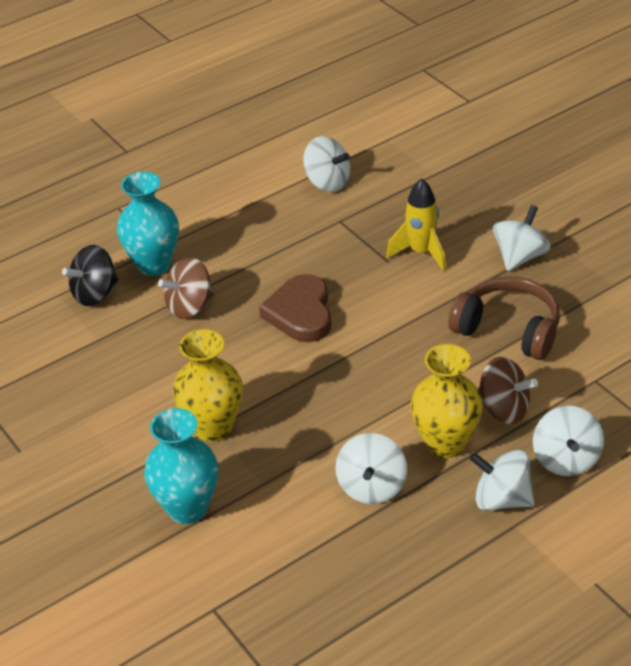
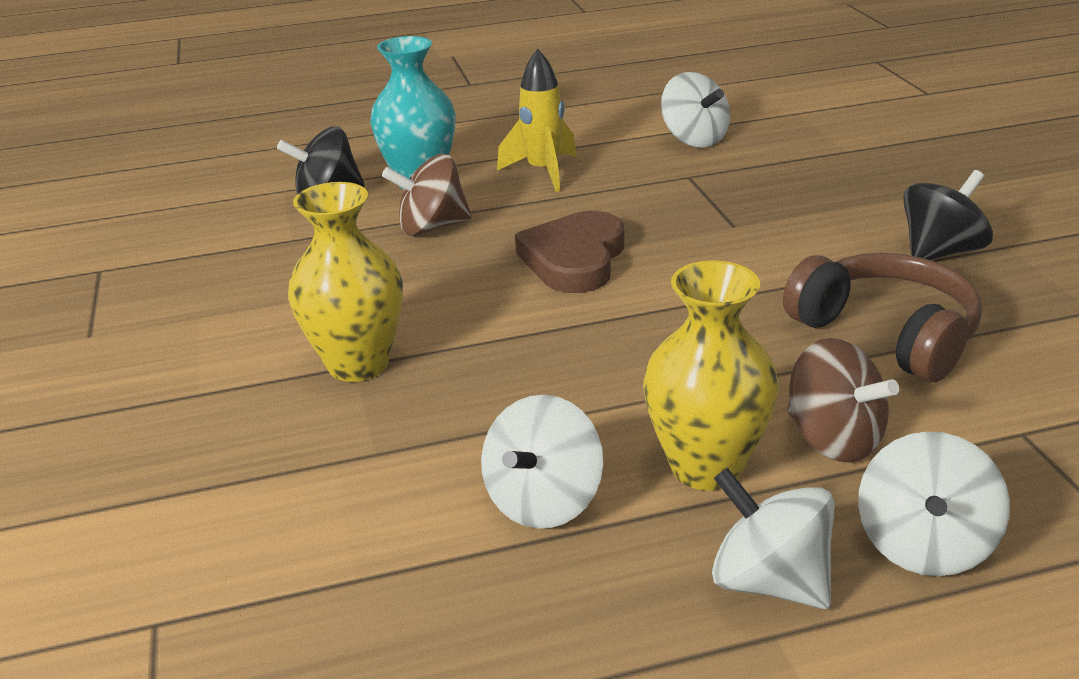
camera: 20 degrees right, 10 degrees down
turquoise vase [144,408,218,524] -> none
yellow rocket [386,178,446,271] -> yellow rocket moved to [497,49,577,192]
white spinning top [493,205,550,271] -> black spinning top [903,170,993,260]

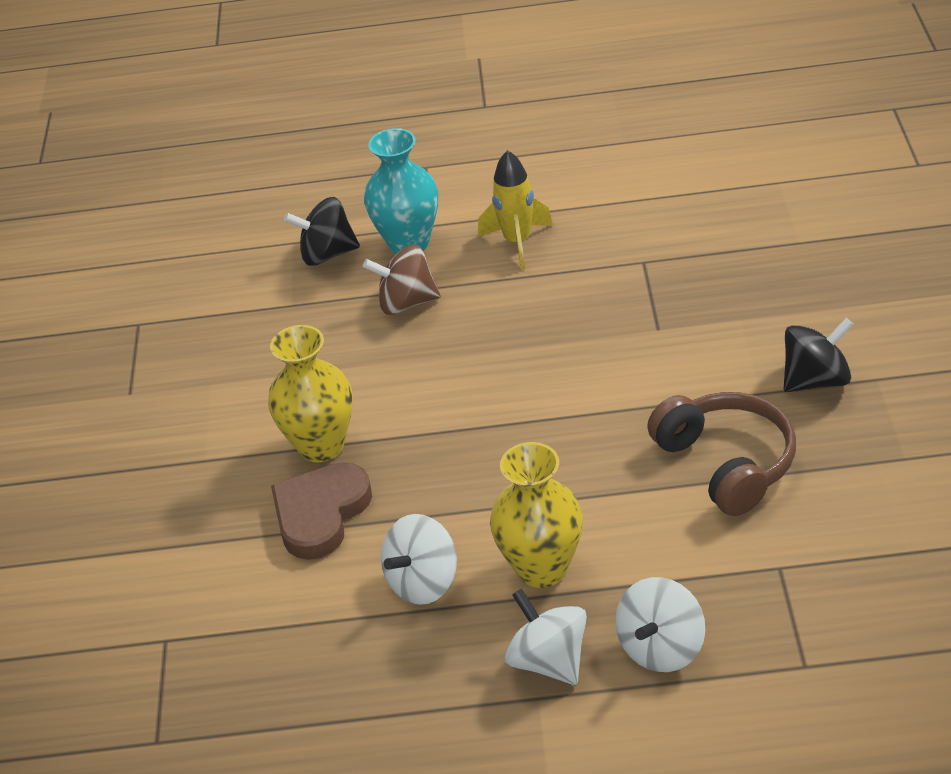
camera: 15 degrees right, 10 degrees up
brown heart [515,211,624,293] -> brown heart moved to [271,462,372,560]
white spinning top [661,72,730,147] -> none
brown spinning top [787,338,899,463] -> none

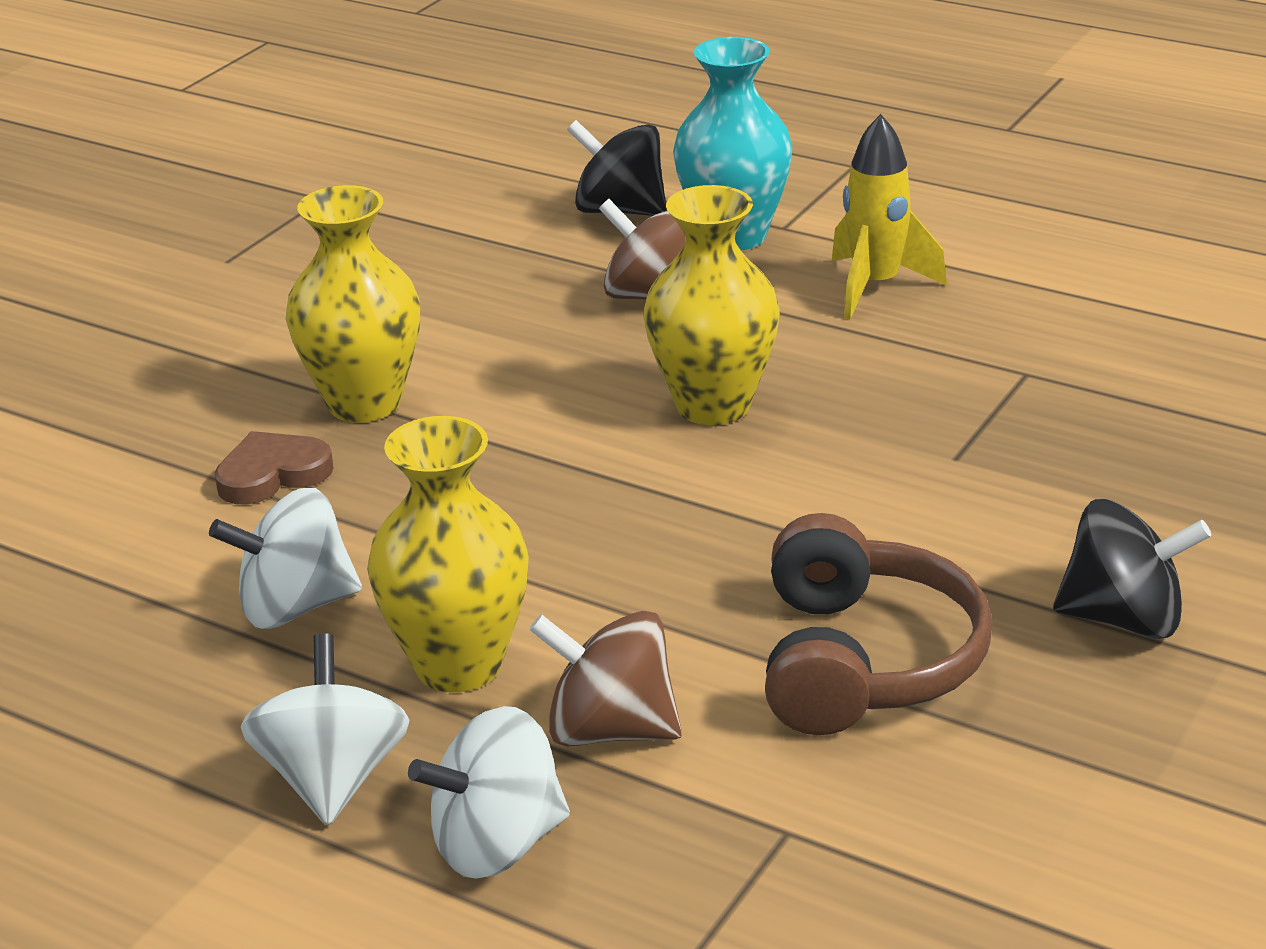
camera: 30 degrees right, 10 degrees down
brown heart [271,462,372,560] -> brown heart [215,431,334,505], size x0.64
none -> brown spinning top [529,611,682,746]
none -> yellow vase [644,185,780,425]

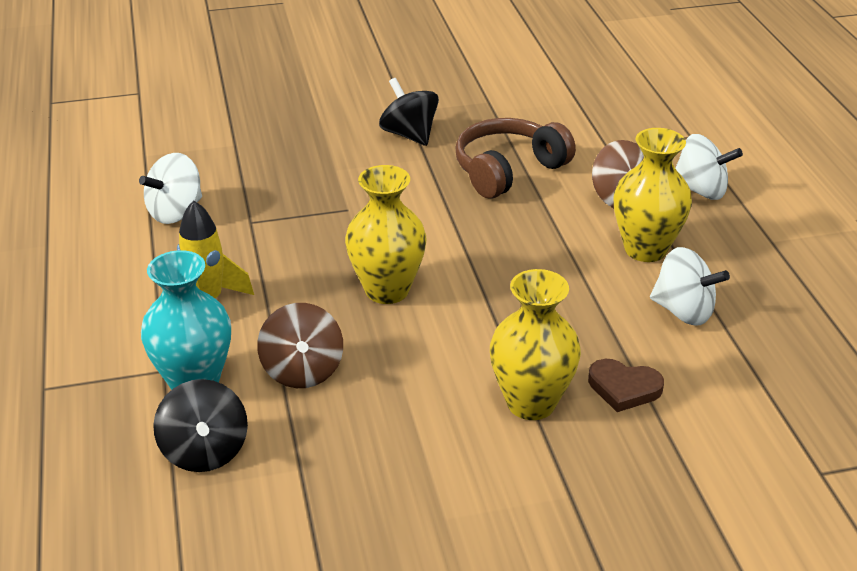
camera: 135 degrees left, 5 degrees up
white spinning top [241,633,409,825] -> white spinning top moved to [139,153,202,224]

